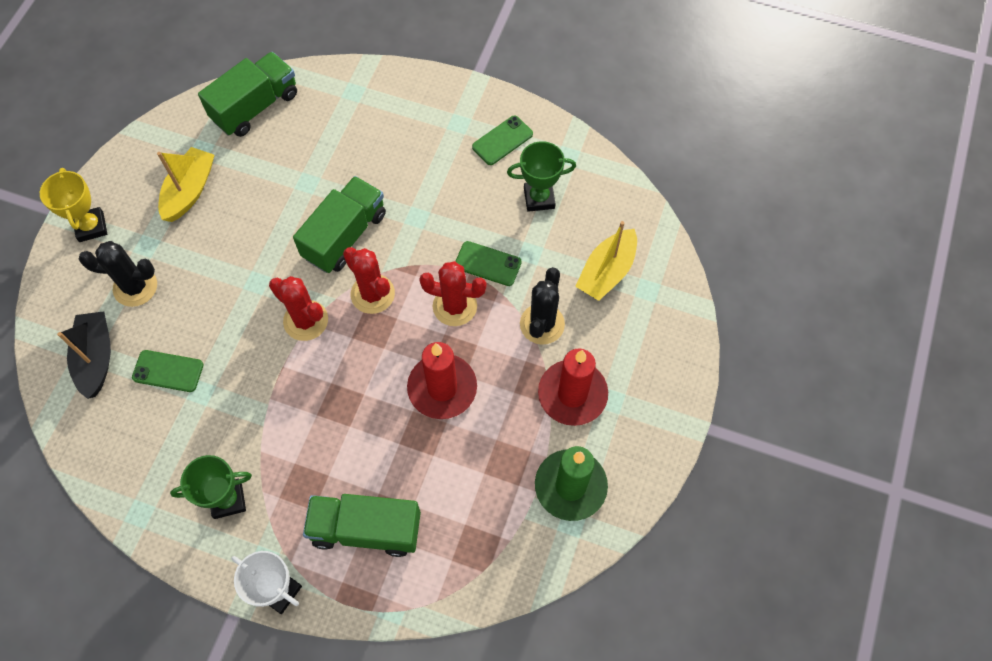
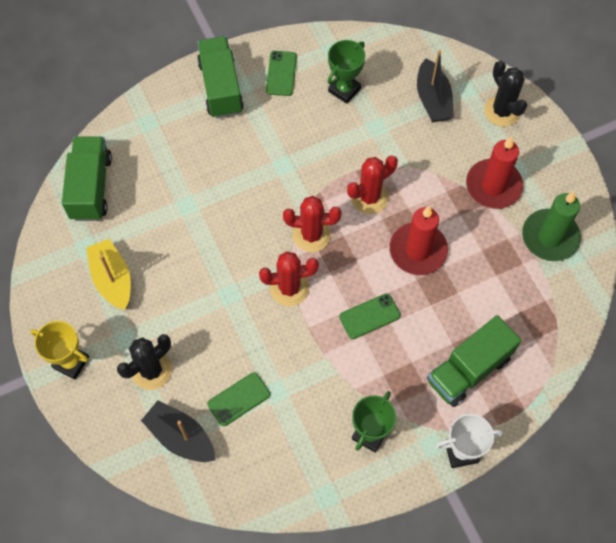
camera: 45 degrees left, 0 degrees up
green truck [293,176,386,273] -> green truck moved to [197,36,244,118]
green phone [455,241,522,286] -> green phone moved to [339,293,401,339]
black cactus [520,267,565,345] -> black cactus moved to [484,61,527,127]
yellow boat [575,221,637,301] -> black boat [417,50,454,122]

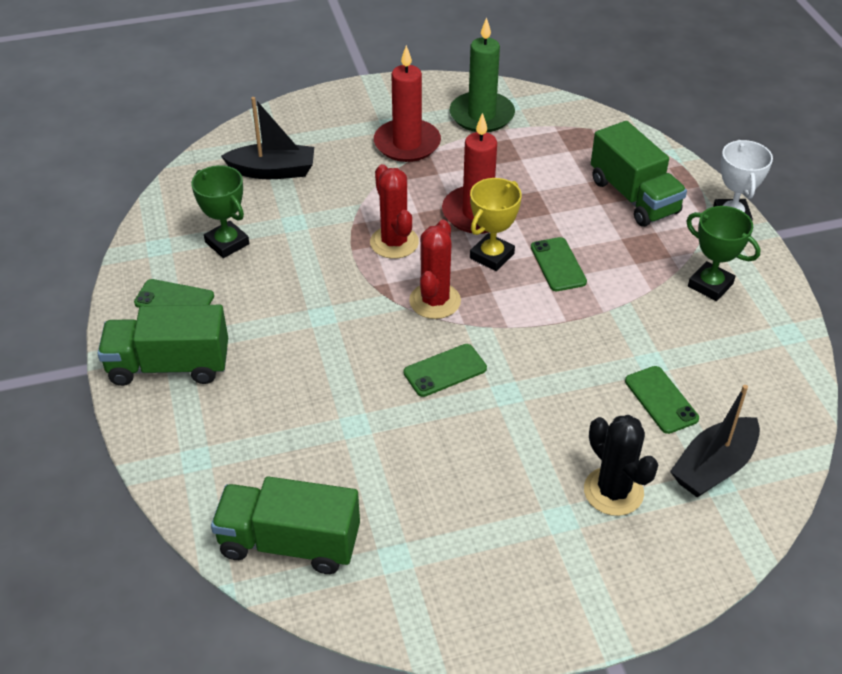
camera: 80 degrees left, 20 degrees down
yellow trophy [30,321,89,379] -> yellow trophy moved to [470,178,522,271]
yellow boat [86,239,131,310] -> none
red cactus [259,251,319,306] -> none
black cactus [484,61,527,127] -> none
none -> green phone [403,344,487,397]

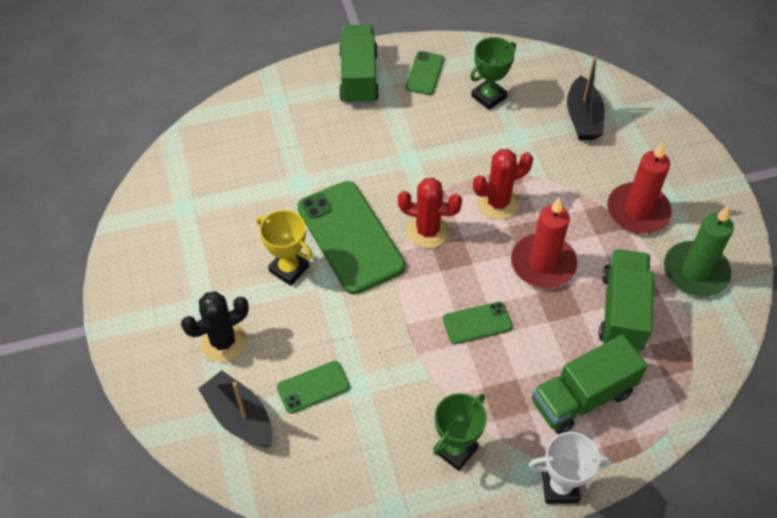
camera: 90 degrees right, 10 degrees up
green truck [211,476,360,574] -> green truck moved to [599,249,654,351]
green phone [403,344,487,397] -> green phone [297,181,405,294], size x2.04
yellow trophy [470,178,522,271] -> yellow trophy moved to [256,210,313,286]

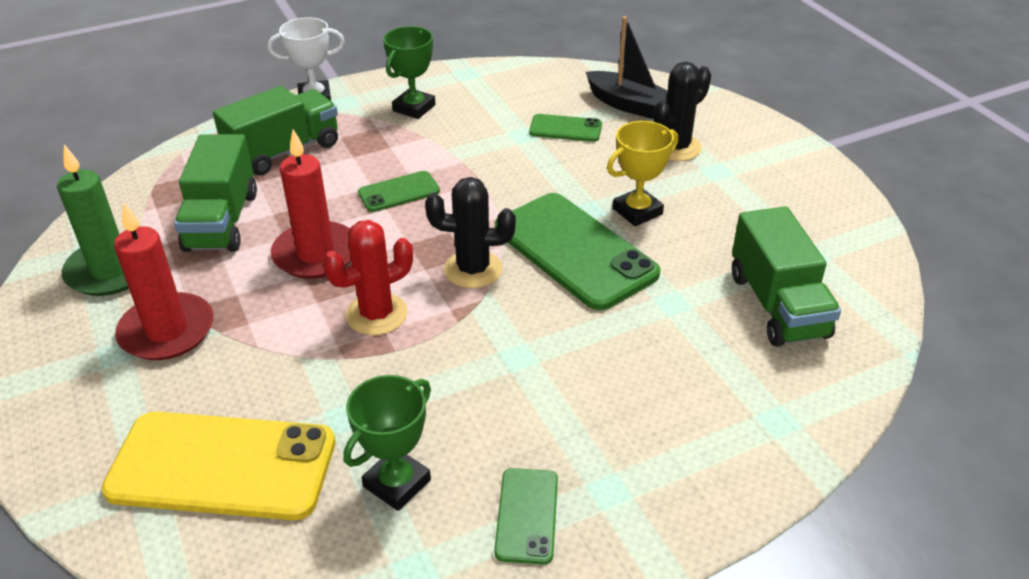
camera: 170 degrees right, 15 degrees down
yellow trophy [256,210,313,286] -> yellow trophy turned 60 degrees counterclockwise [607,121,678,226]
green phone [277,361,350,414] -> green phone turned 45 degrees clockwise [529,114,602,142]
green truck [339,25,379,105] -> green truck moved to [732,206,841,347]
red cactus [398,177,462,248] -> black cactus [425,177,516,288]
black boat [567,56,605,140] -> yellow phone [101,412,335,520]

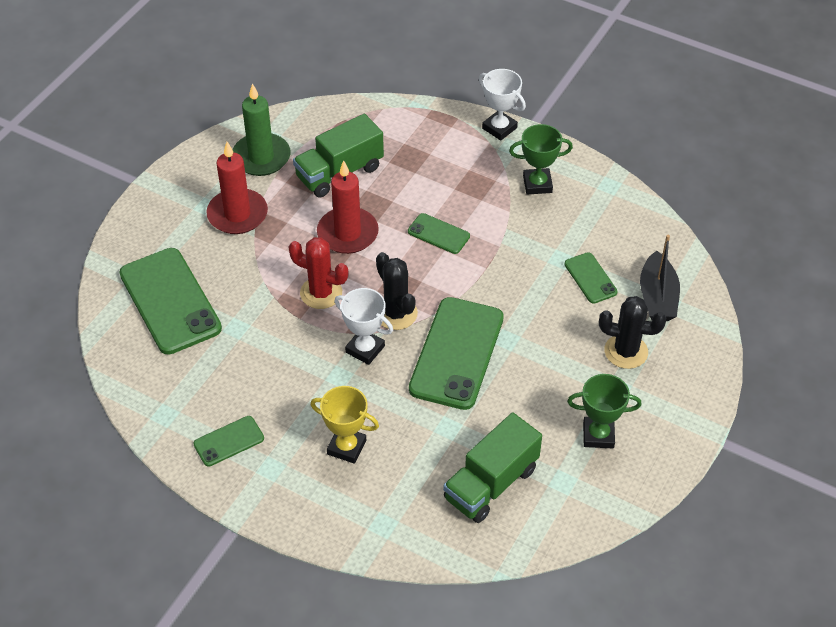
camera: 55 degrees right, 10 degrees up
yellow phone [101,412,335,520] -> green phone [120,248,222,355]
green truck [213,86,338,176] -> none
green trophy [343,375,431,511] -> green trophy moved to [567,374,641,448]
yellow trophy [607,121,678,226] -> yellow trophy moved to [310,386,379,464]
none -> white trophy [335,288,393,365]

